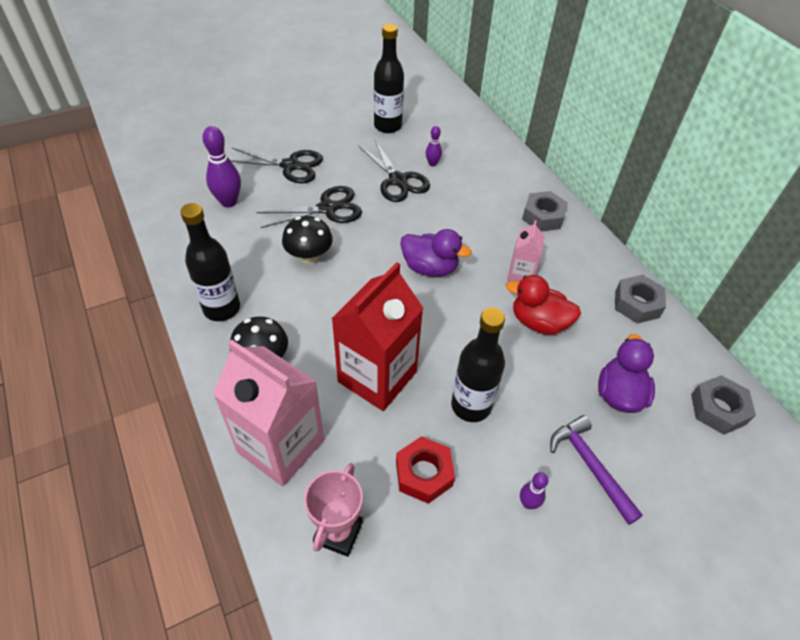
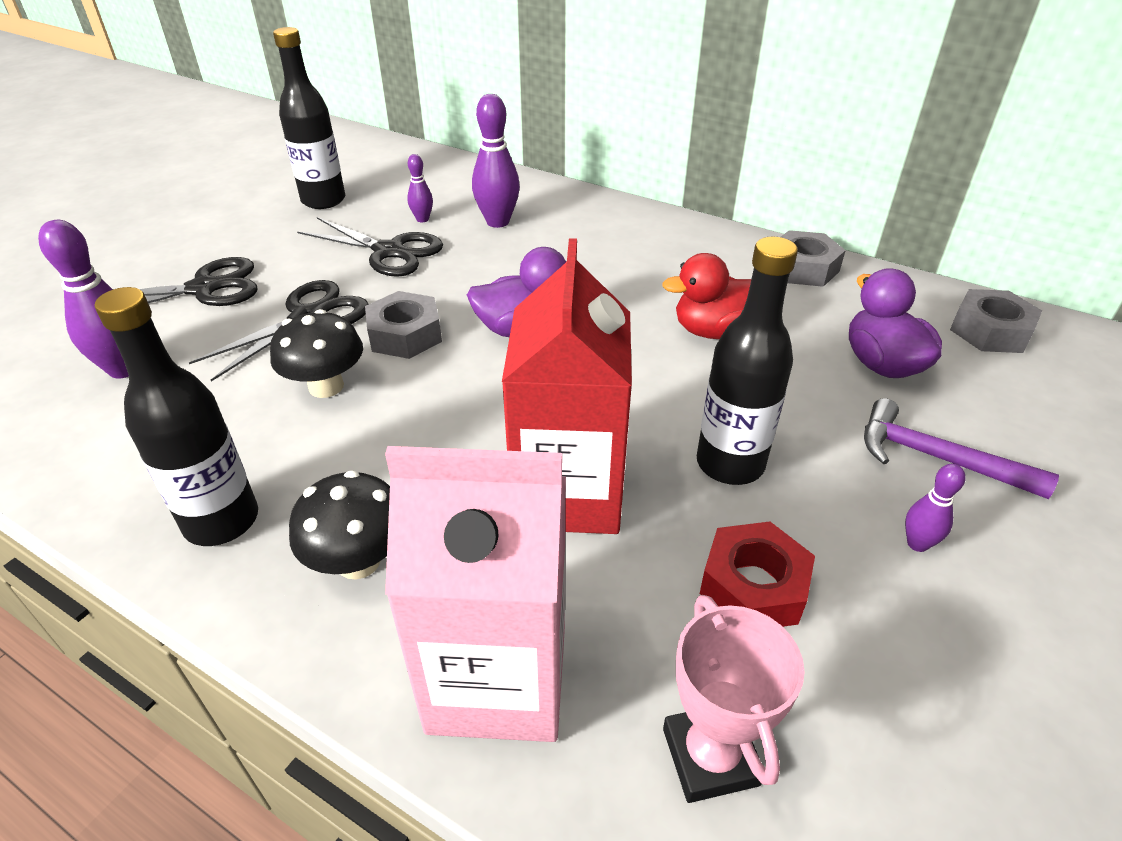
camera: 30 degrees left, 10 degrees down
pink carton [507,220,545,282] -> none
grey nut [522,191,568,231] -> grey nut moved to [365,291,442,359]
none -> purple bowling pin [472,94,520,228]

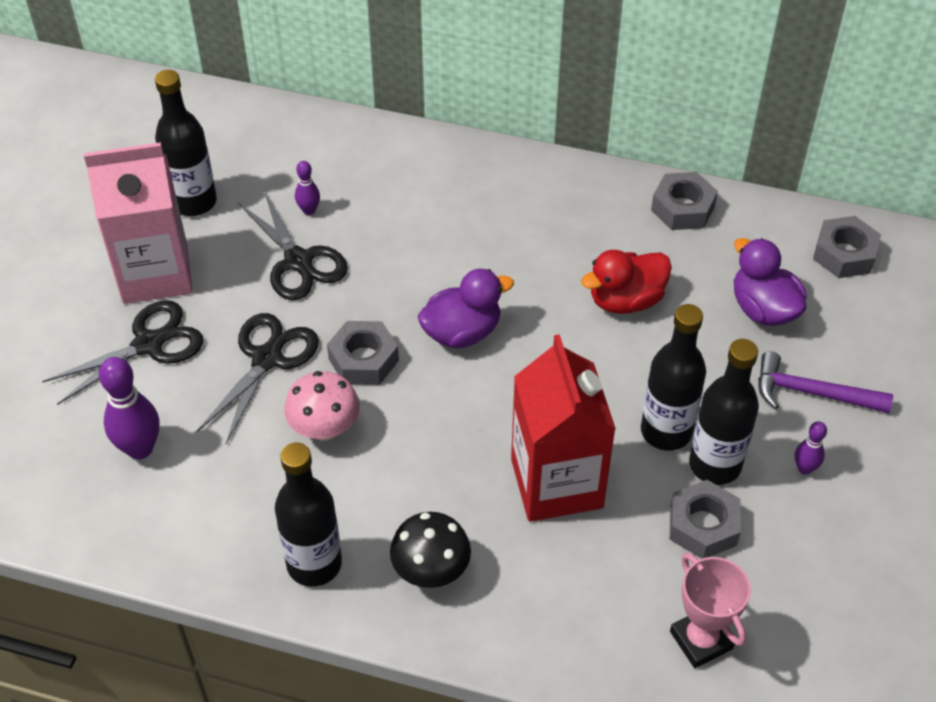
camera: 15 degrees left, 10 degrees up
black mushroom [270,309,363,398] -> pink mushroom [284,371,360,441]
black scissors [297,217,443,277] -> black scissors turned 45 degrees clockwise [238,191,348,300]
pink carton [385,446,566,742] -> pink carton moved to [84,142,193,304]
purple bowling pin [472,94,520,228] -> none
red nut [700,522,815,627] -> grey nut [670,480,741,559]
none -> black bottle [689,339,759,485]

